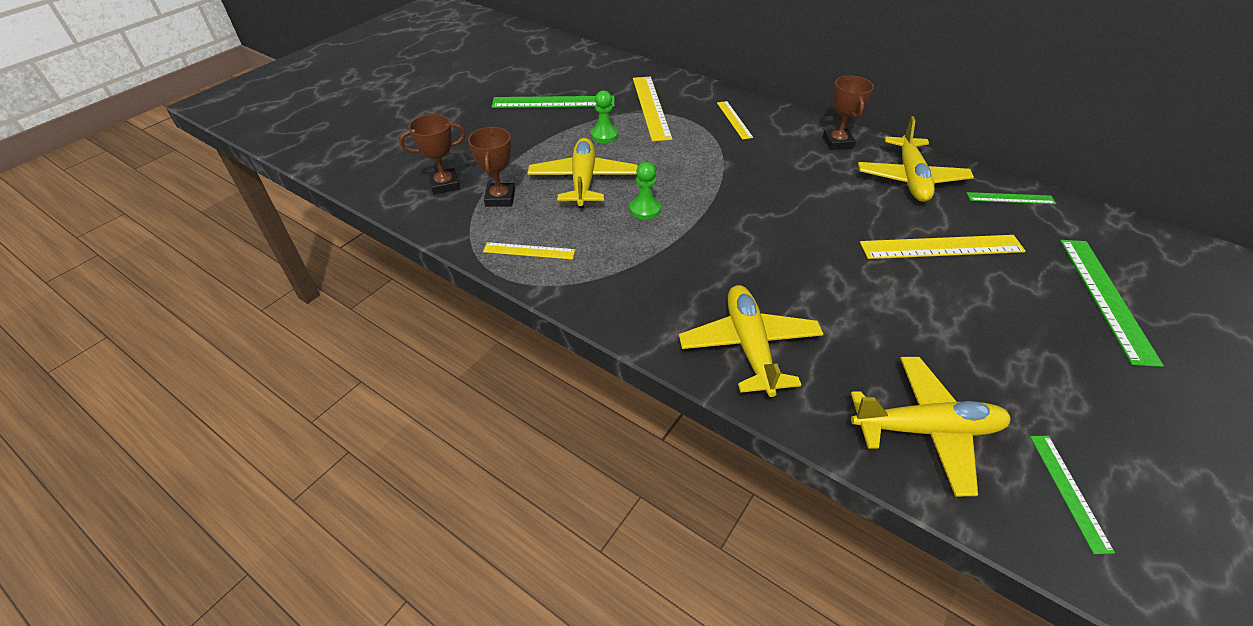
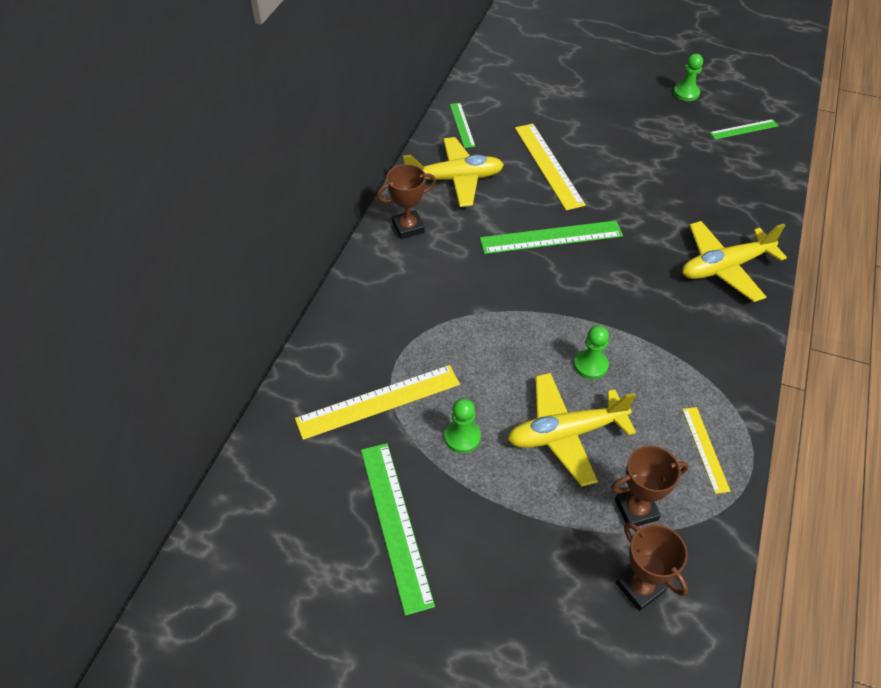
camera: 105 degrees left, 5 degrees up
yellow ruler [717,101,753,140] -> none
yellow plane [851,357,1011,496] -> none
green ruler [1060,240,1164,367] -> green ruler moved to [480,221,623,254]
none -> green pawn [674,54,703,101]

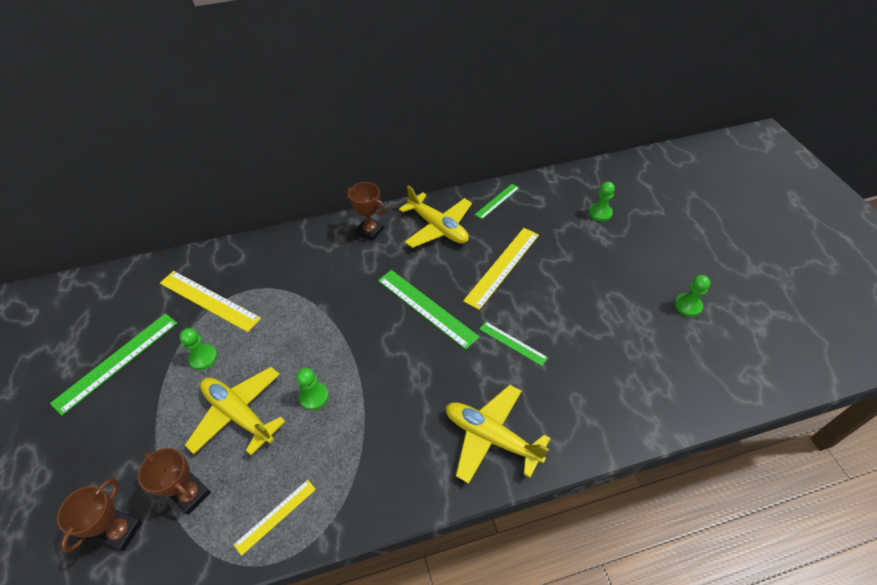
camera: 55 degrees right, 0 degrees up
green ruler [710,119,779,139] -> green ruler moved to [480,322,548,366]
none -> green pawn [589,182,615,221]

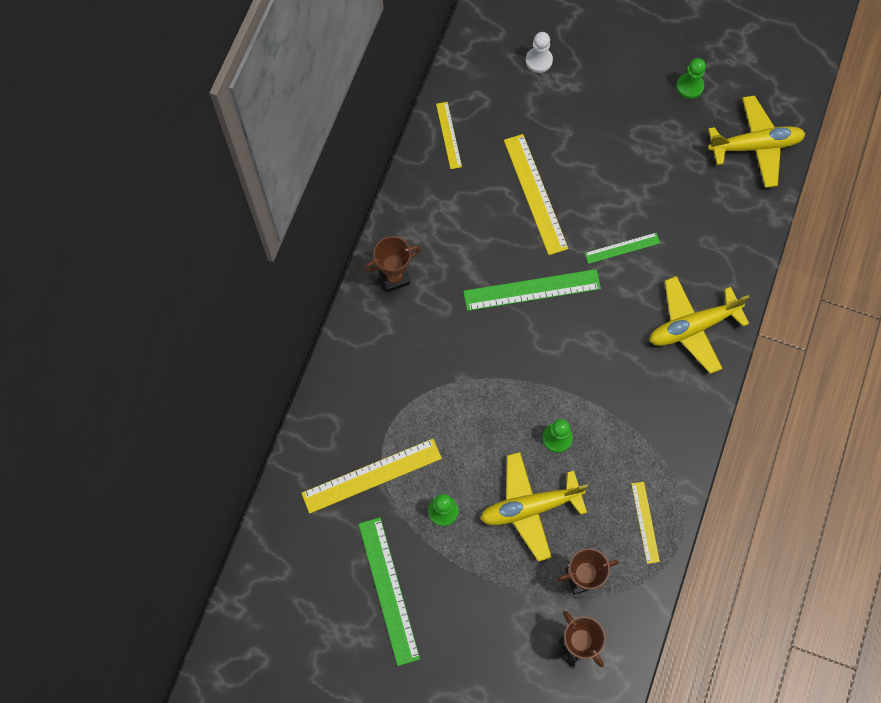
camera: 55 degrees left, 20 degrees up
yellow plane [399,185,472,248] -> yellow plane moved to [708,96,805,188]
green ruler [475,184,519,219] -> yellow ruler [436,102,462,169]
green pawn [589,182,615,221] -> white pawn [526,32,553,73]

